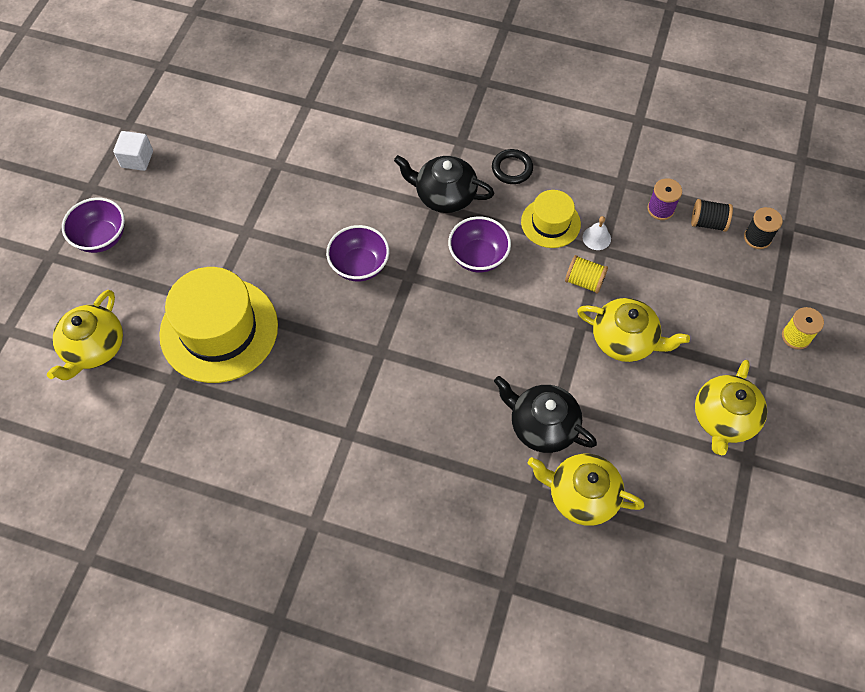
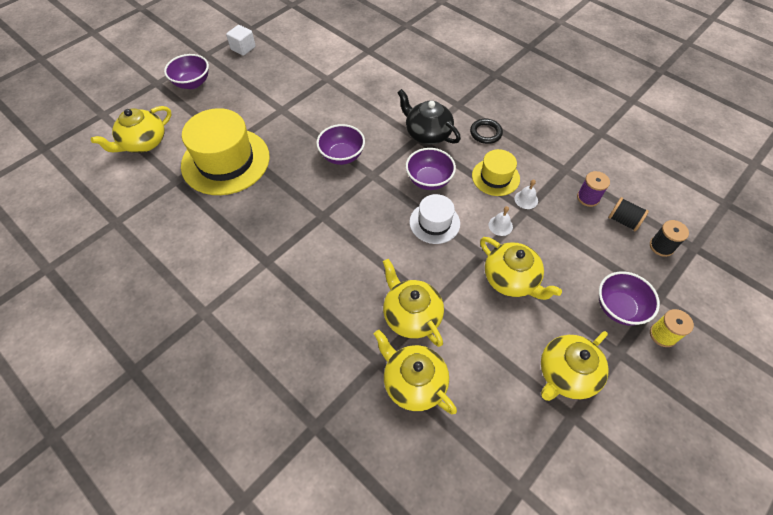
camera: 25 degrees right, 5 degrees down
black teapot [494,376,597,453] -> yellow teapot [383,259,444,347]
yellow spool [565,255,608,294] -> white bell [489,206,513,236]
none -> white hat [409,194,460,244]
none -> purple bowl [599,271,660,326]

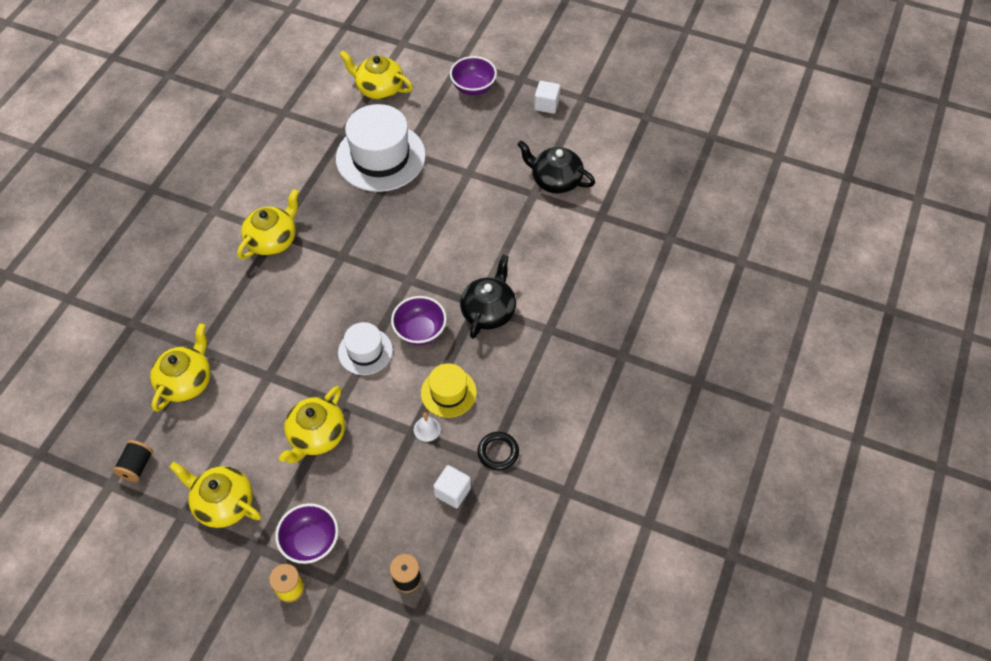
camera: 70 degrees right, 0 degrees up
yellow hat [181,108,270,195] -> white hat [336,104,426,192]
purple bowl [316,124,365,165] -> none
yellow teapot [383,259,444,347] -> yellow teapot moved to [237,189,299,259]
black ring [470,119,503,144] -> black ring moved to [478,432,519,471]
white bell [489,206,513,236] -> none
purple spool [577,171,610,207] -> white cube [433,465,471,508]
black spool [608,197,649,231] -> black spool moved to [113,440,153,482]
none -> black teapot [517,140,595,194]

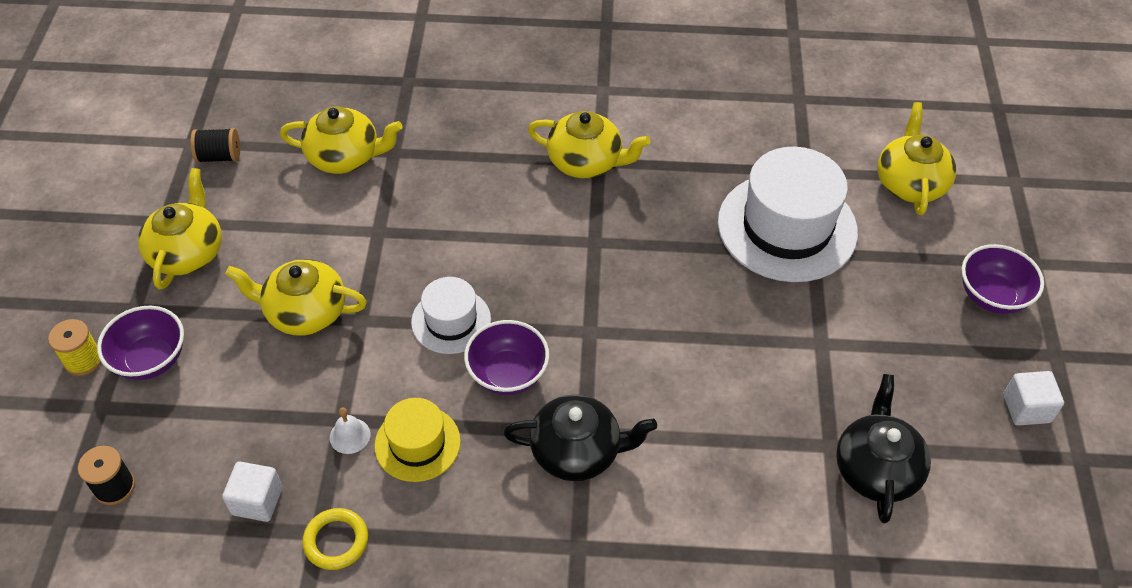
camera: 70 degrees right, 5 degrees down
black ring [478,432,519,471] -> yellow ring [302,508,368,570]

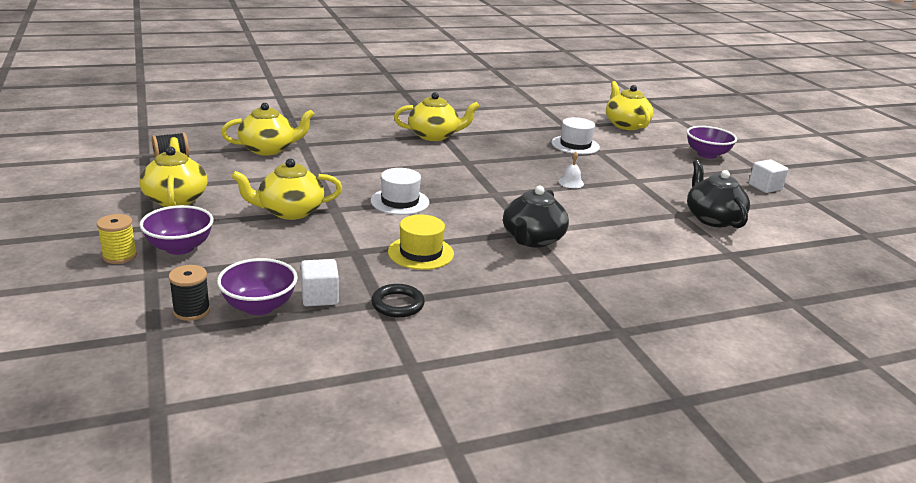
camera: 25 degrees left, 25 degrees down
yellow ring [302,508,368,570] -> black ring [371,284,425,318]
white bell [330,408,370,454] -> white bell moved to [558,152,584,188]
purple bowl [464,320,549,395] -> purple bowl moved to [217,258,298,315]
black teapot [503,395,657,481] -> black teapot turned 135 degrees clockwise [503,186,569,248]
white hat [718,147,858,282] -> white hat [551,117,600,155], size x0.54

